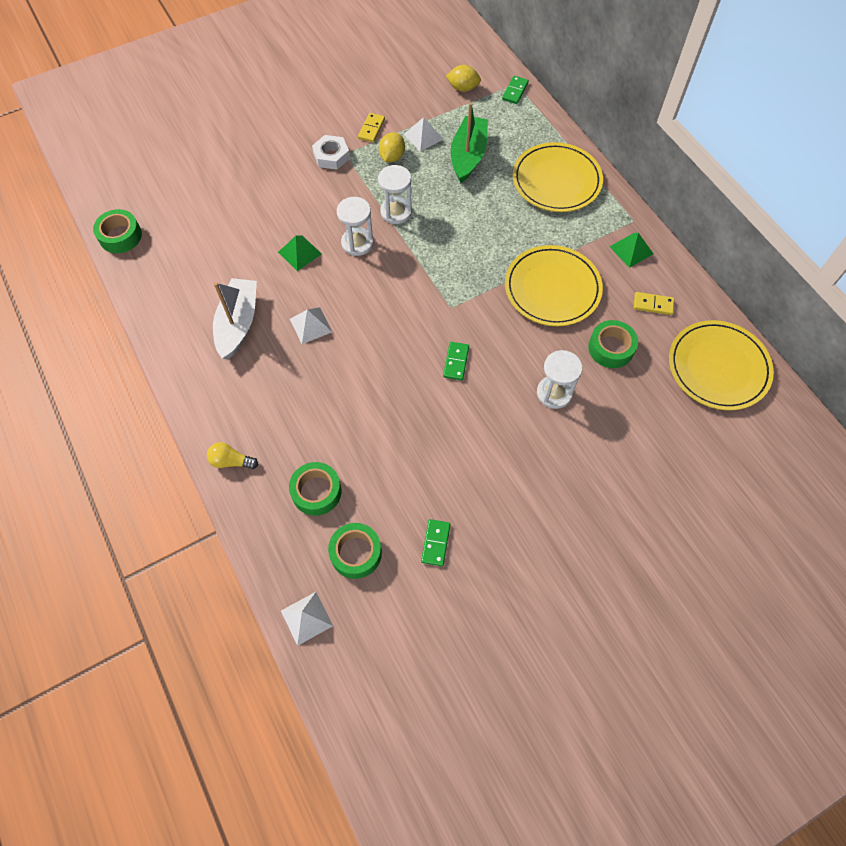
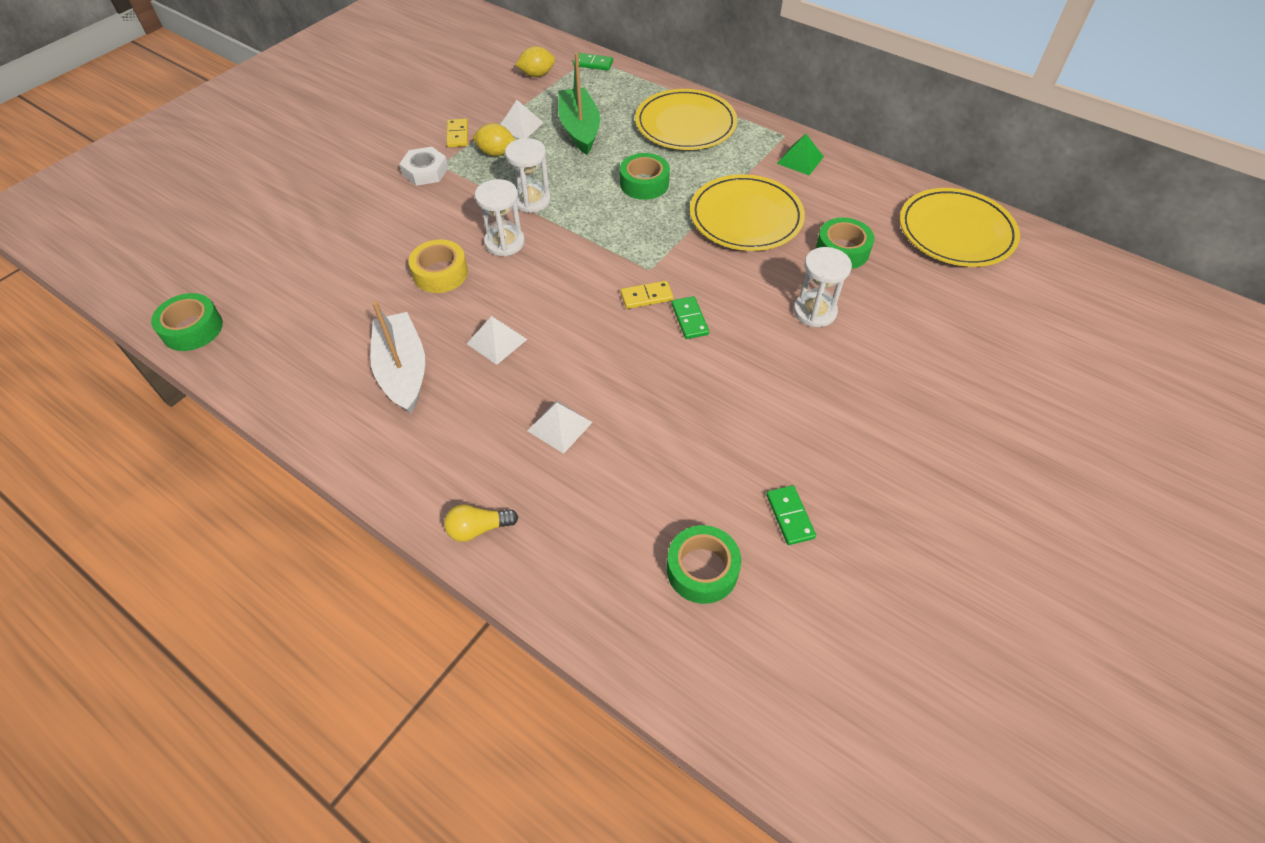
camera: 25 degrees left, 10 degrees down
green pyramid [278,236,321,271] -> yellow tape [408,239,468,293]
white pyramid [281,592,333,646] -> white pyramid moved to [527,401,593,454]
green tape [289,462,341,516] -> green tape moved to [620,153,670,200]
yellow lemon [379,132,405,162] -> yellow lemon turned 75 degrees counterclockwise [473,123,515,156]
green domino [502,76,529,104] -> green domino turned 75 degrees counterclockwise [573,53,613,71]
yellow domino [634,292,674,315] -> yellow domino moved to [620,281,673,309]

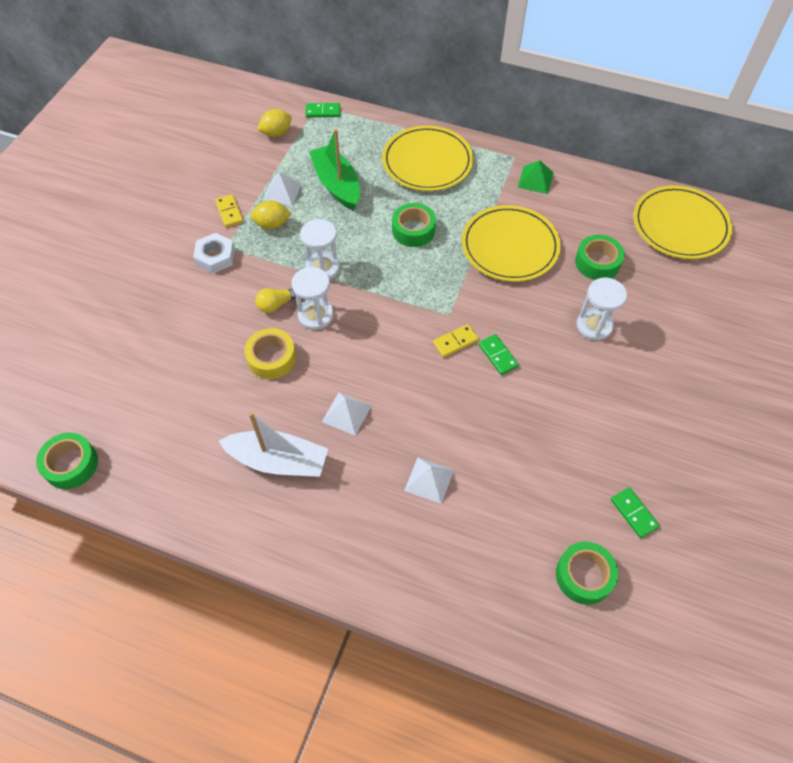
camera: 15 degrees left, 5 degrees up
white boat [370,301,425,414] -> white boat turned 135 degrees clockwise [219,412,328,477]
yellow light bulb [444,504,518,542] -> yellow light bulb moved to [255,288,296,313]

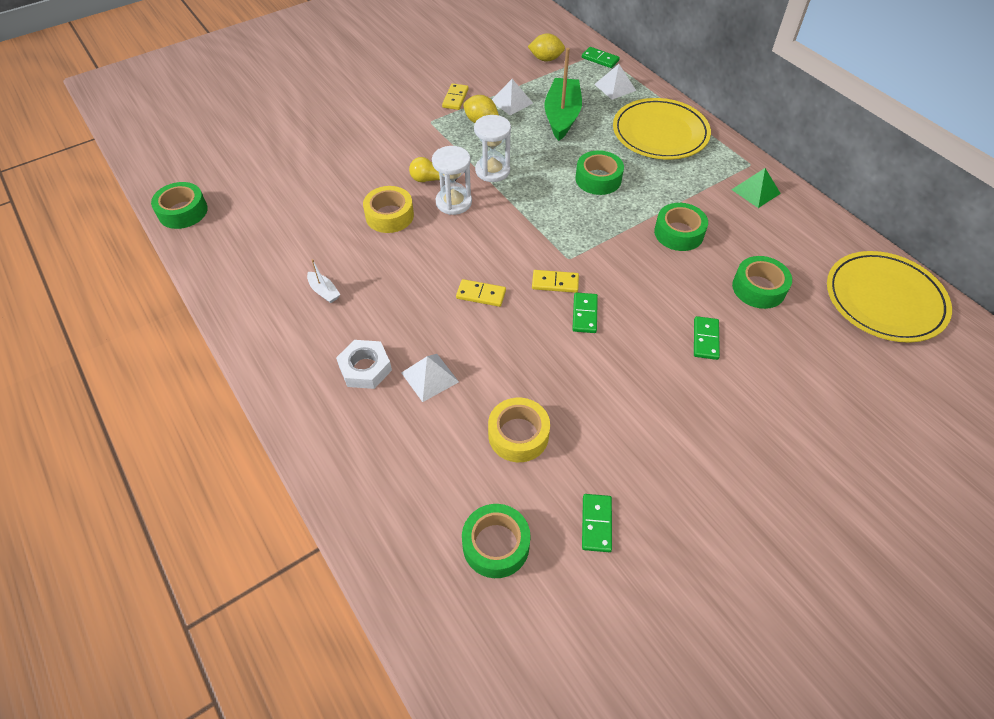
camera: 35 degrees right, 5 degrees down
white nut [193,233,235,273] -> white nut moved to [336,340,392,389]
white boat [219,412,328,477] -> white boat [307,259,340,303], size x0.44
white pyramid [322,392,372,436] -> white pyramid moved to [594,64,636,100]
yellow plate [462,205,561,282] -> green tape [654,203,708,251]
white hourglass [577,277,627,340] -> green domino [694,316,720,360]
none -> yellow domino [456,279,506,307]
none -> yellow tape [488,398,550,462]

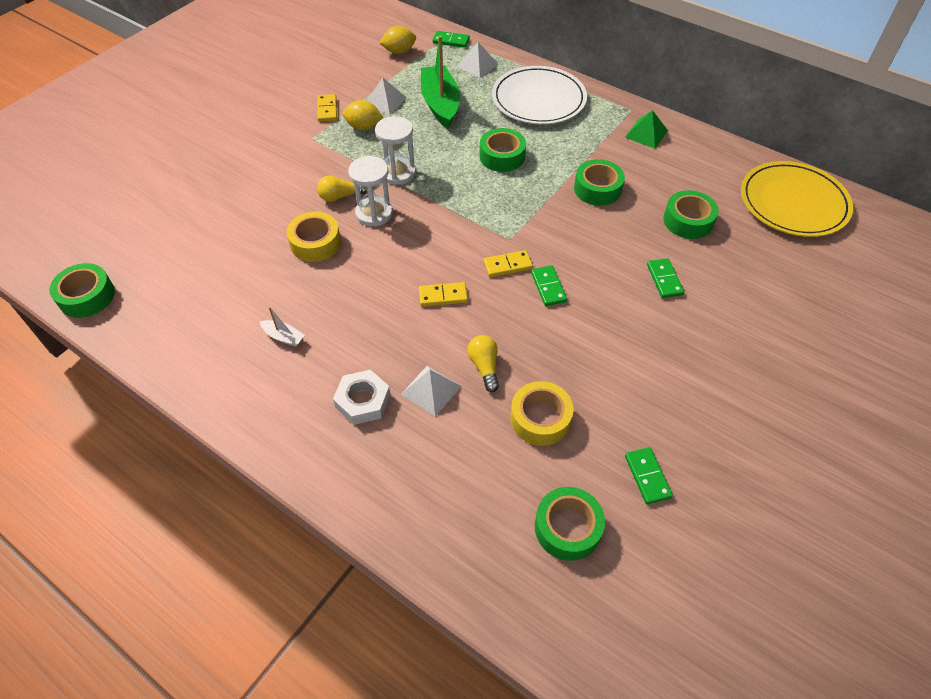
camera: 20 degrees left, 0 degrees up
yellow plate [613,98,711,160] -> white plate [492,66,587,125]
none -> yellow light bulb [467,335,499,392]

